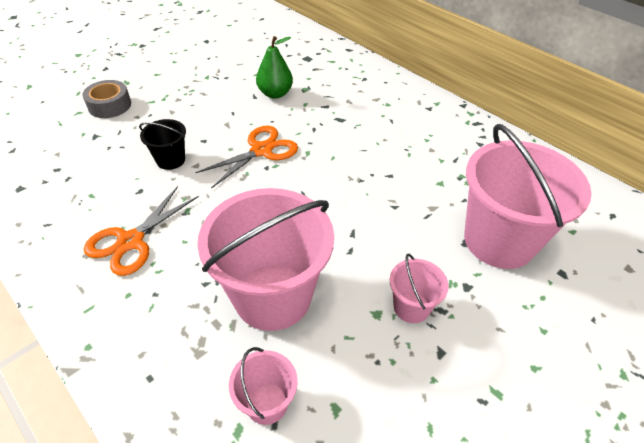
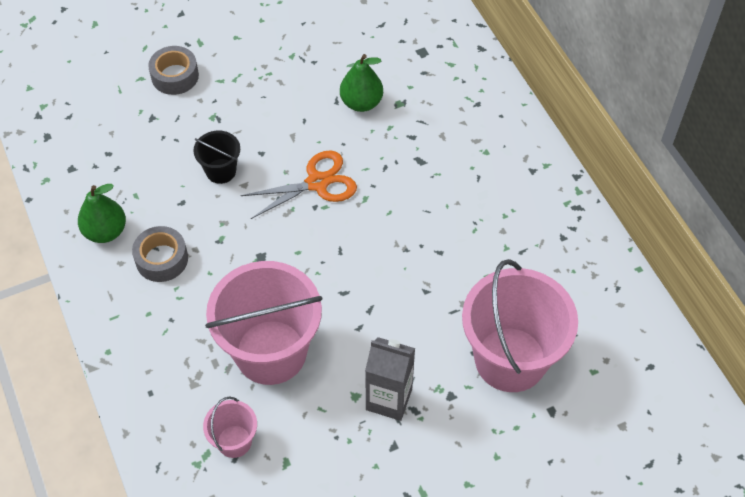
camera: 20 degrees right, 10 degrees up
orange scissors [84,186,199,276] -> grey tape [132,226,188,282]
pink bucket [390,254,449,323] -> grey carton [365,337,415,421]
none -> green pear [78,184,126,243]

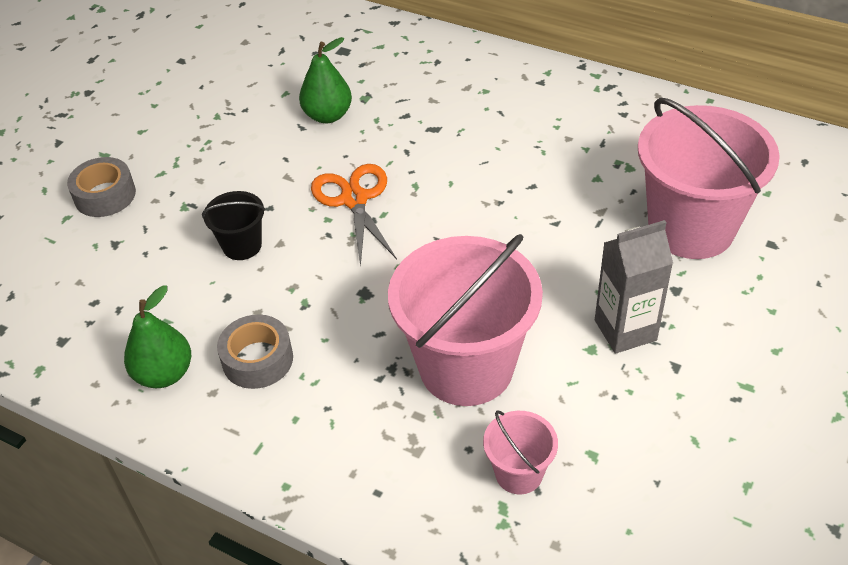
camera: 35 degrees left, 10 degrees down
orange scissors [240,150,357,219] -> orange scissors turned 45 degrees counterclockwise [311,164,397,267]

